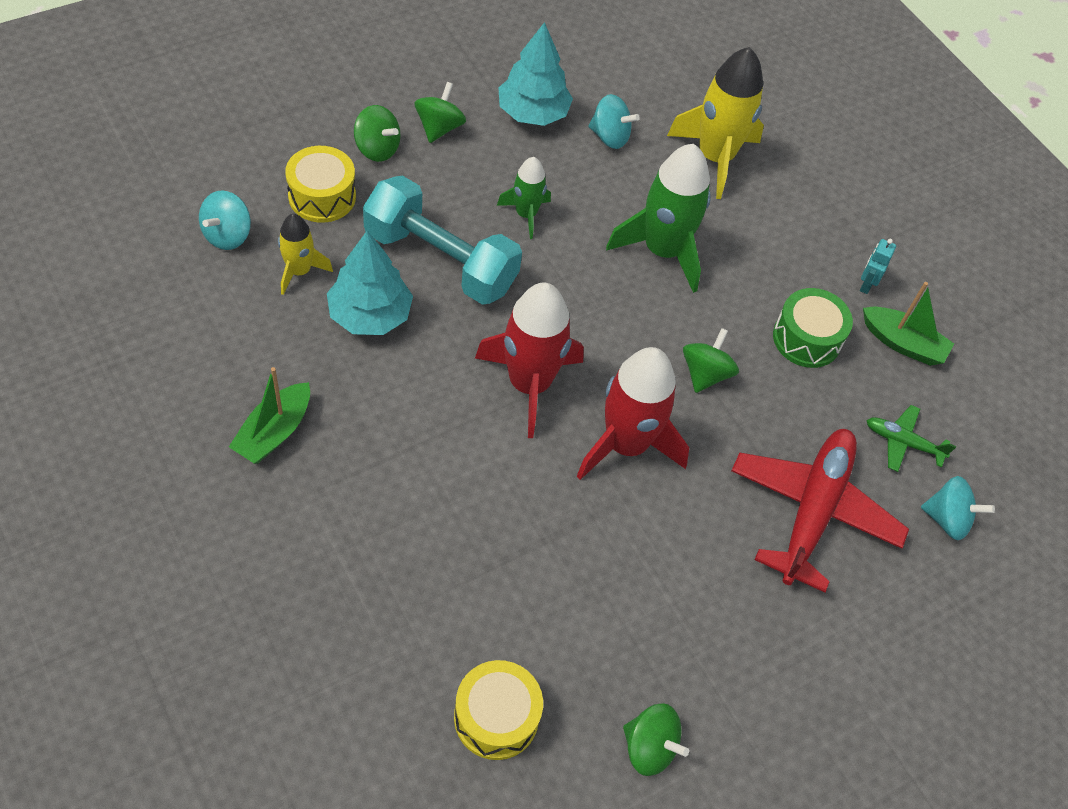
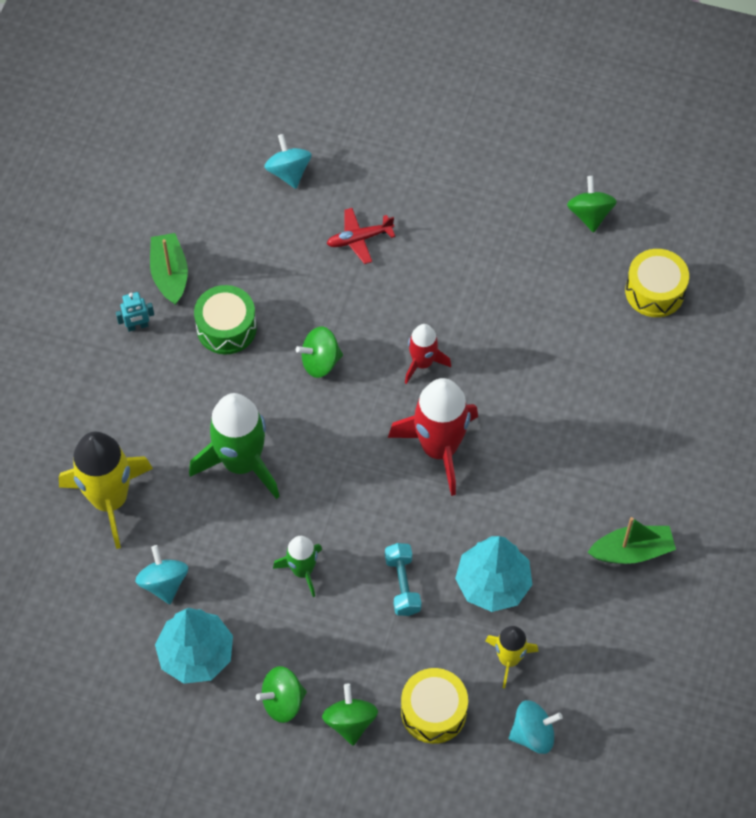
camera: 125 degrees left, 5 degrees up
turquoise dumbbell [363,175,522,305] -> turquoise dumbbell [385,543,421,616], size x0.48
red rocket [577,347,689,480] -> red rocket [405,324,451,384], size x0.55
red plane [731,429,909,593] -> red plane [327,208,395,264], size x0.47
green plane [866,405,956,472] -> none

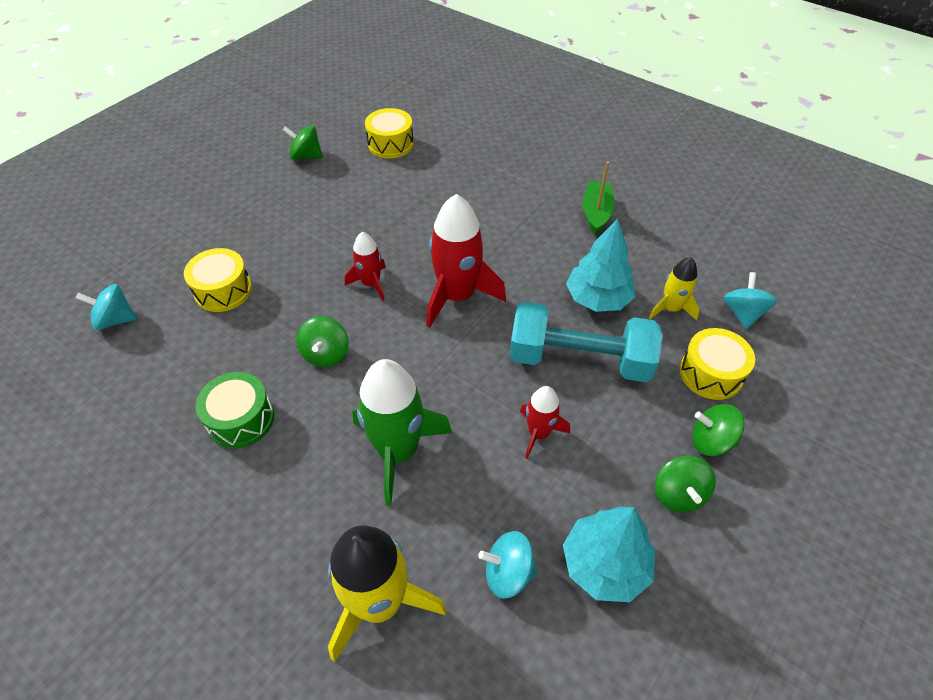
camera: 70 degrees left, 10 degrees down
turquoise robot [116,292,154,332] -> none
green boat [150,233,188,305] -> none
green rocket [273,536,322,597] -> red rocket [520,386,570,459]
red plane [327,208,395,264] -> yellow drum [184,248,252,312]
turquoise dumbbell [385,543,421,616] -> turquoise dumbbell [510,302,663,382], size x2.10

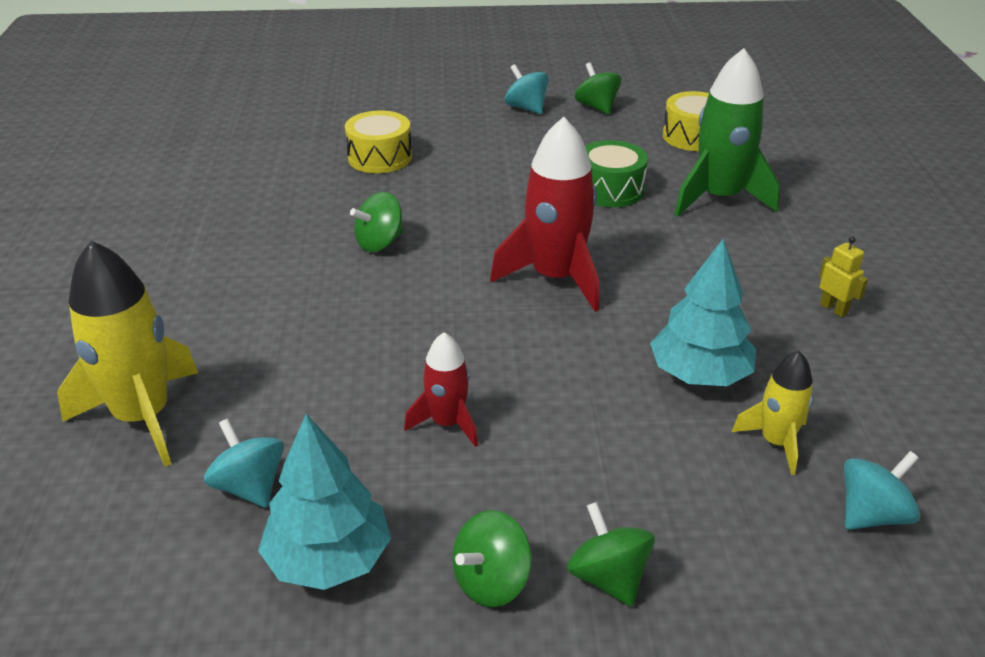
camera: 50 degrees right, 15 degrees down
turquoise spinning top [75,284,137,330] -> turquoise spinning top moved to [505,64,549,114]
green drum [196,372,274,449] -> green drum moved to [585,140,648,207]
red rocket [345,232,386,301] -> none
green rocket [352,359,452,506] -> green rocket moved to [674,48,780,217]
turquoise dumbbell [510,302,663,382] -> none
green boat [582,161,615,234] -> yellow robot [819,236,868,317]
yellow drum [680,328,755,400] -> none

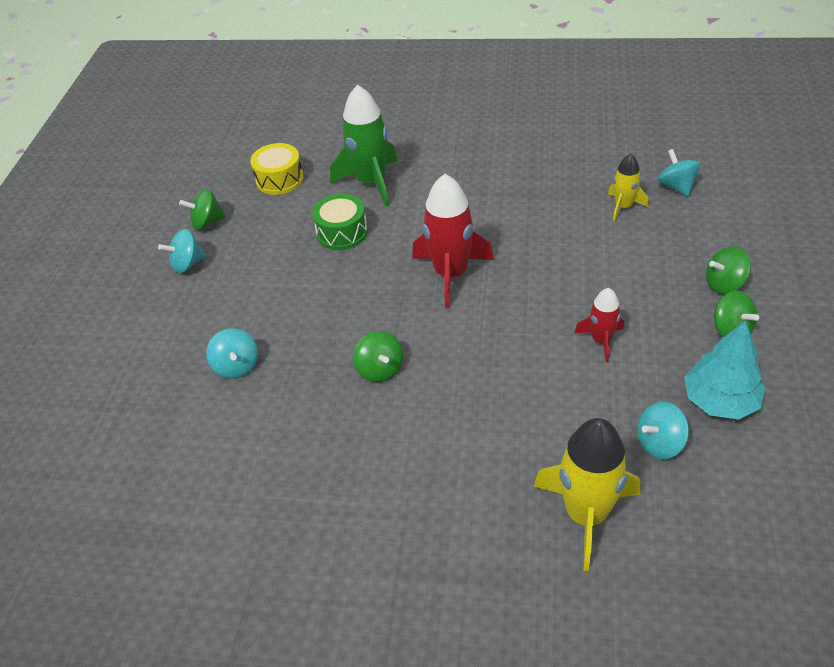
camera: 75 degrees left, 10 degrees up
yellow drum [345,110,412,173] -> turquoise spinning top [206,329,258,379]
turquoise tree [650,239,756,386] -> none
yellow robot [819,236,868,317] -> none

